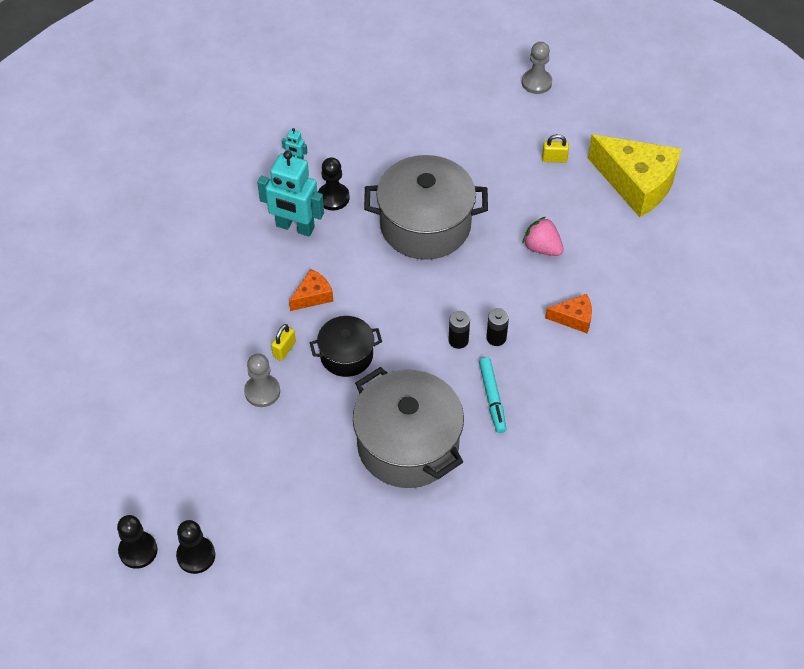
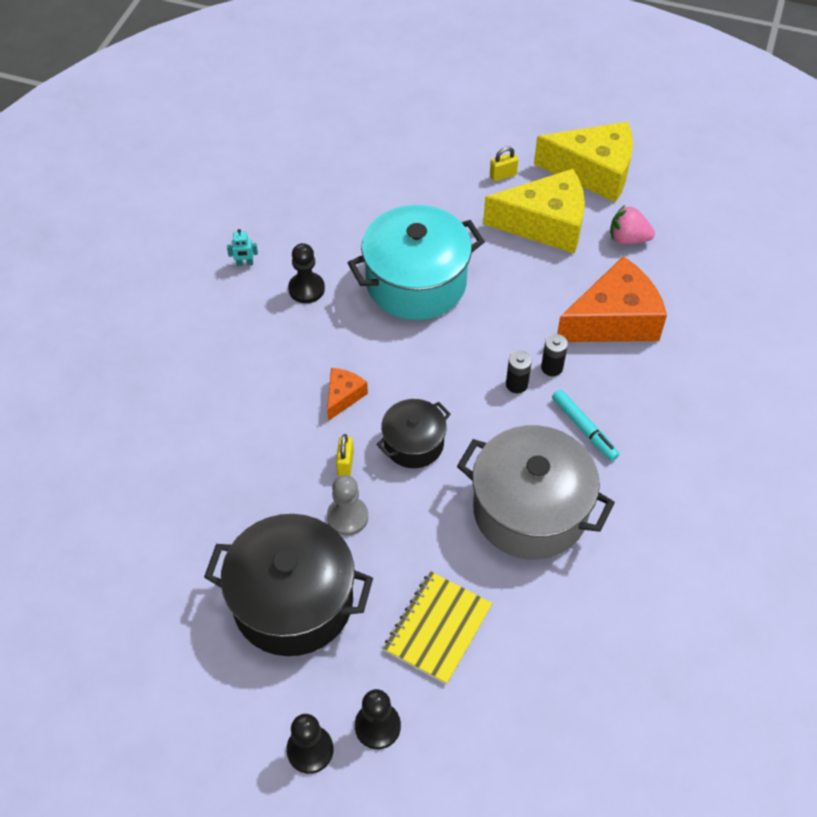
camera: 25 degrees left, 0 degrees up
turquoise robot [257,151,324,237] -> none
grey pot [364,155,488,260] -> turquoise pot [348,205,485,320]
grey pawn [522,42,552,94] -> none
pink strawberry [522,217,564,256] -> pink strawberry moved to [610,205,655,244]
orange cheese [545,294,592,333] -> orange cheese [557,256,667,342], size x2.13
none -> black pot [204,514,373,656]
none -> yellow notebook [383,571,493,685]
none -> yellow cheese [483,169,585,254]

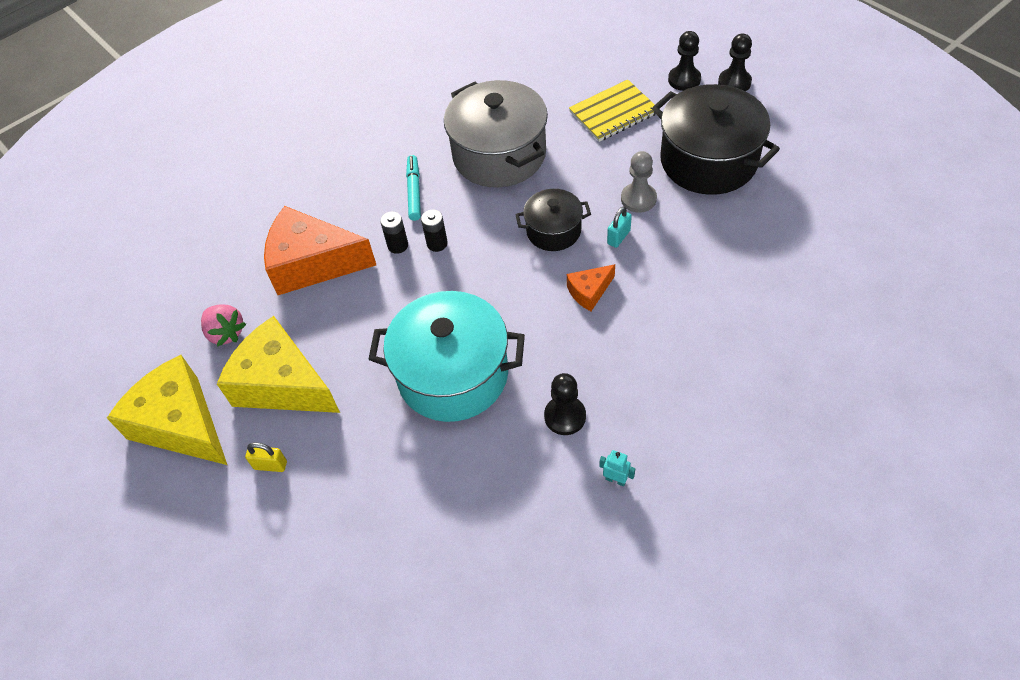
camera: 145 degrees left, 0 degrees up
yellow padlock [336,434,354,476] -> turquoise padlock [607,206,632,248]

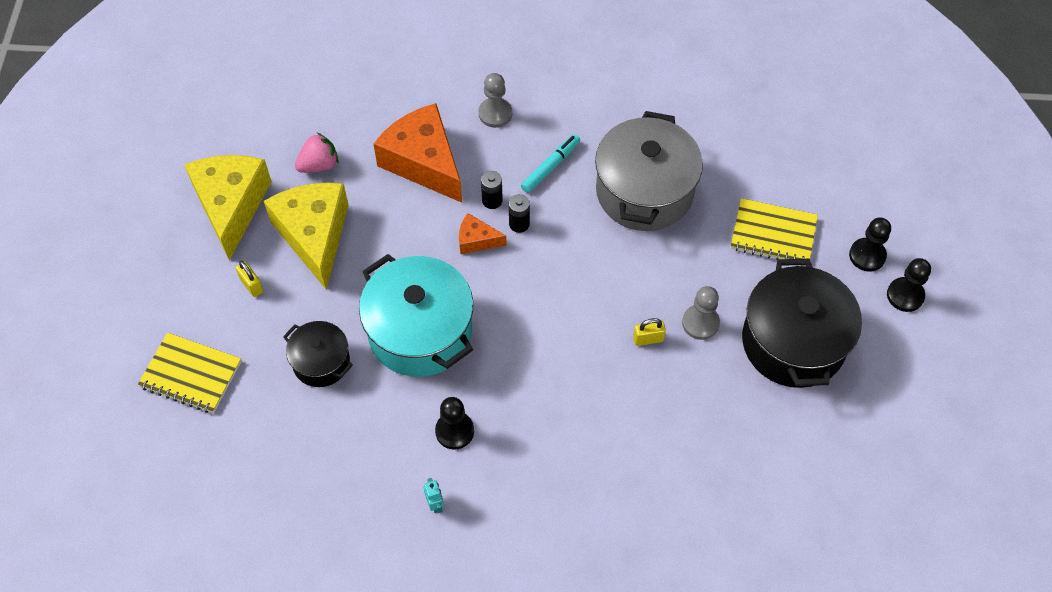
camera: 40 degrees right, 5 degrees up
pink strawberry [201,304,246,347] -> pink strawberry turned 120 degrees counterclockwise [295,133,339,173]
black pot [515,189,591,251] -> black pot moved to [283,321,353,387]
orange cheese [567,264,615,311] -> orange cheese moved to [459,213,506,254]
turquoise padlock [607,206,632,248] -> yellow padlock [633,318,666,346]
none -> yellow notebook [138,333,241,413]
none -> grey pawn [479,73,512,128]

